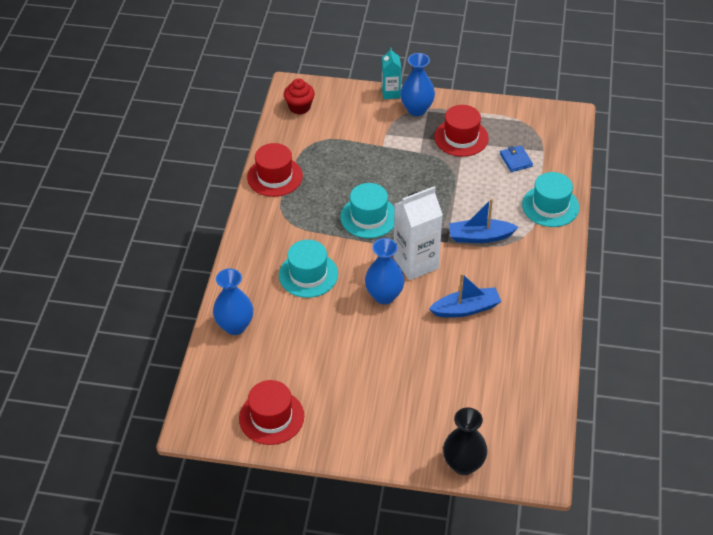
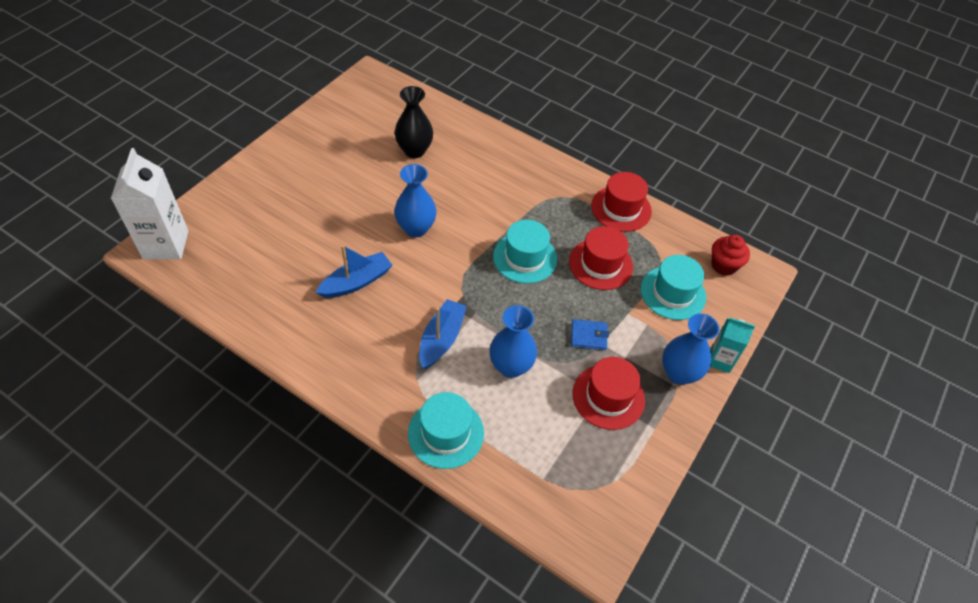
camera: 110 degrees right, 5 degrees up
blue vase [213,269,253,335] -> blue vase moved to [489,305,537,378]
red hat [239,380,304,445] -> red hat moved to [569,226,633,290]
turquoise hat [279,240,338,298] -> turquoise hat moved to [641,255,706,320]
white carton [393,187,443,280] -> white carton moved to [111,148,188,259]
blue boat [429,273,502,318] -> blue boat turned 135 degrees counterclockwise [316,245,393,298]
black vase [443,408,488,475] -> black vase moved to [395,86,433,158]
blue wallet [500,146,533,172] -> blue wallet moved to [571,319,609,350]

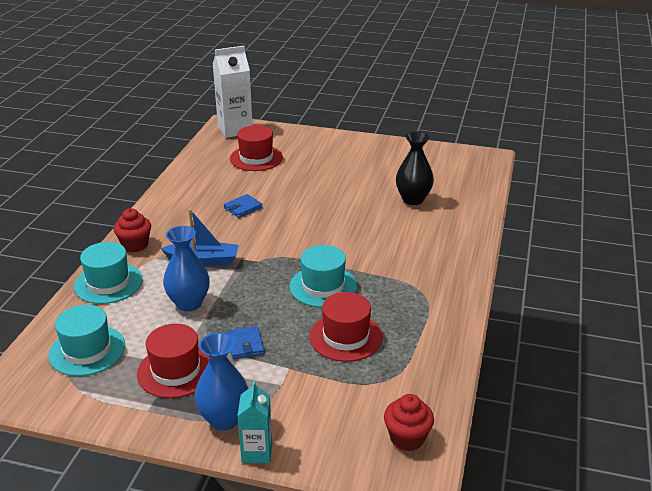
camera: 75 degrees right, 20 degrees down
blue boat [316,245,393,298] -> blue wallet [224,194,262,218]
blue vase [394,164,437,237] -> none
red hat [591,172,652,232] -> red hat moved to [230,125,283,171]
turquoise hat [641,255,706,320] -> turquoise hat moved to [48,305,125,376]
none -> red cupcake [114,208,151,252]

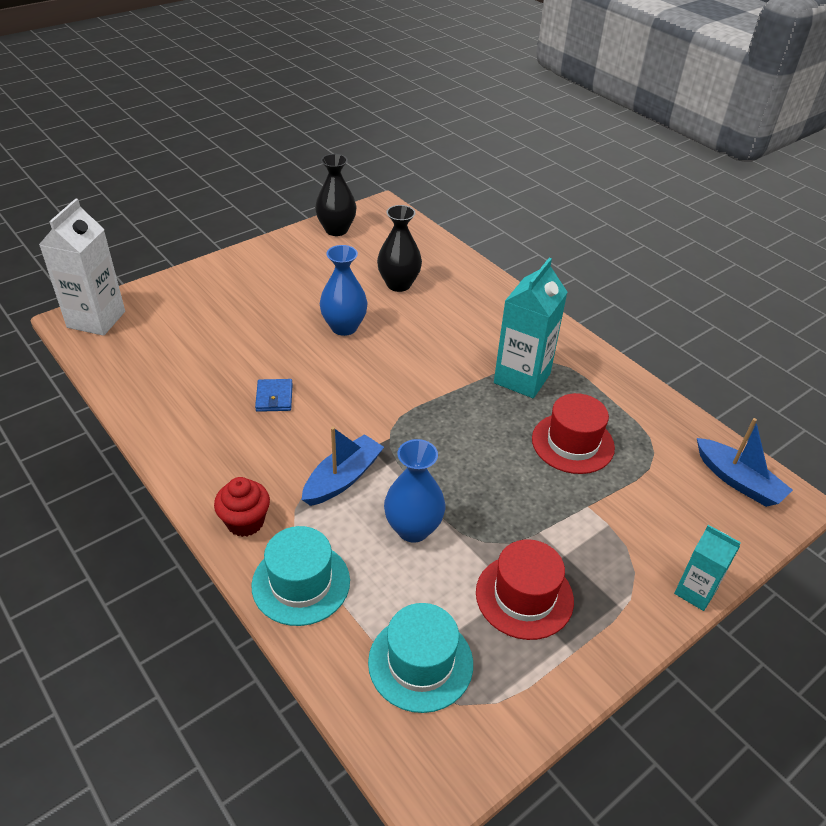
camera: 55 degrees left, 10 degrees up
blue vase [194,333,249,431] -> blue vase moved to [320,245,368,336]
blue wallet [227,326,265,359] -> none
red hat [230,125,283,171] -> none
turquoise hat [289,245,357,307] -> none
red cupcake [384,394,434,451] -> blue boat [697,418,793,507]
none -> black vase [315,154,356,236]
none -> turquoise carton [494,258,567,398]

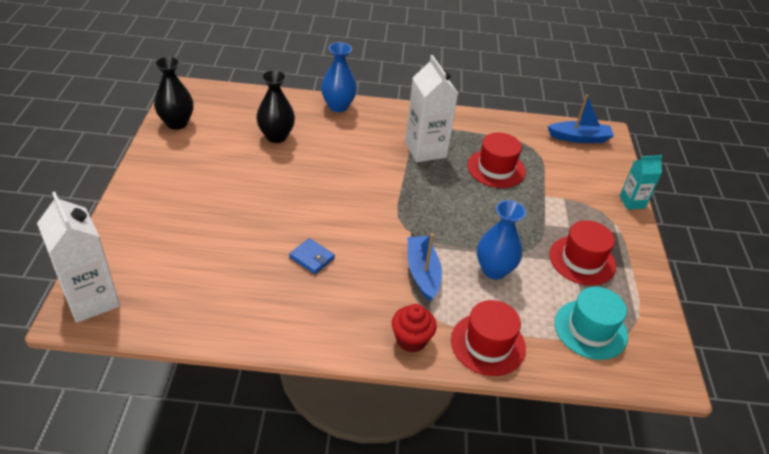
camera: 50 degrees left, 0 degrees up
turquoise hat [251,526,350,626] -> red hat [451,300,526,376]
blue vase [320,245,368,336] -> blue vase moved to [321,42,357,112]
turquoise carton [494,258,567,398] -> white carton [405,55,458,162]

